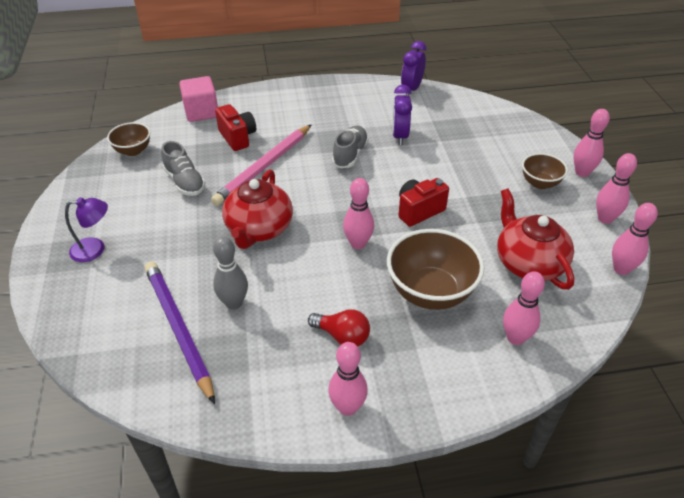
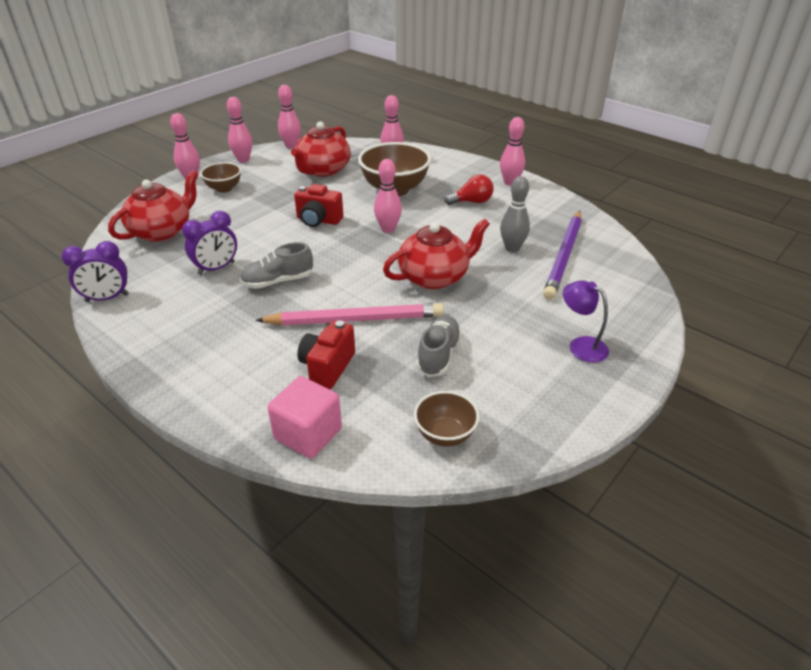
camera: 130 degrees left, 5 degrees down
red light bulb [308,309,370,346] -> red light bulb turned 90 degrees clockwise [444,175,494,205]
none -> red teapot [108,170,199,242]

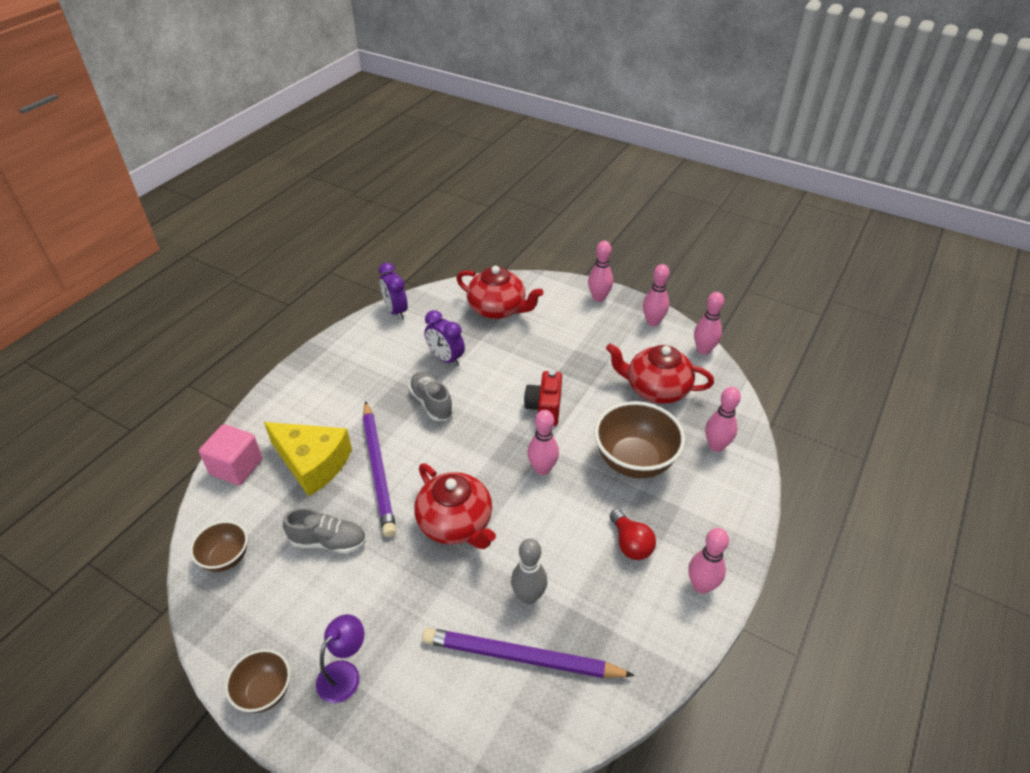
camera: 80 degrees right, 5 degrees up
brown bowl [200,162,241,193] -> brown bowl moved to [225,649,290,713]
pink pencil [255,303,444,325] -> purple pencil [363,401,396,537]
red camera [297,320,355,389] -> yellow cheese [264,422,352,496]

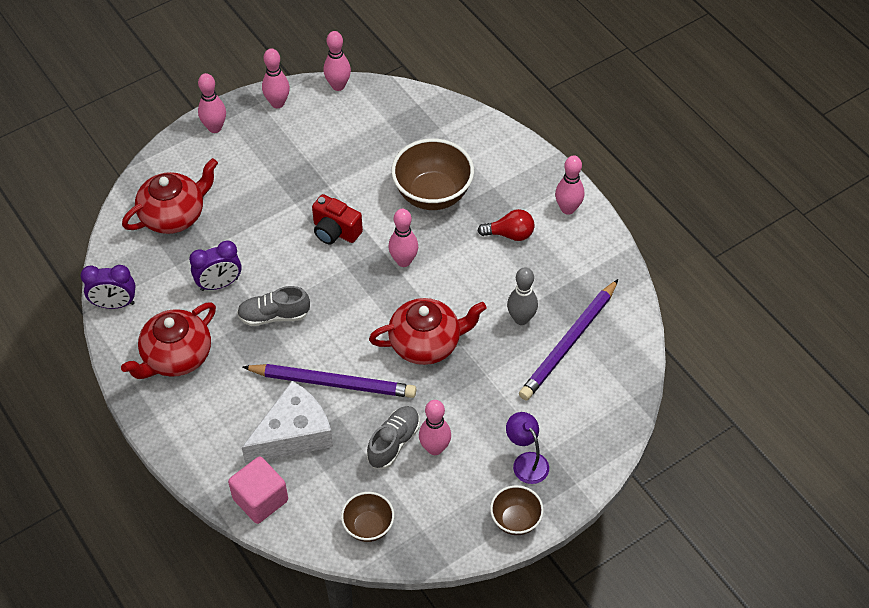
camera: 65 degrees left, 10 degrees up
yellow cheese [264,422,352,496] -> white cheese [242,381,333,464]
red teapot [606,343,714,404] -> red teapot moved to [121,302,216,379]
pink bowling pin [705,387,741,452] -> pink bowling pin moved to [419,400,451,455]

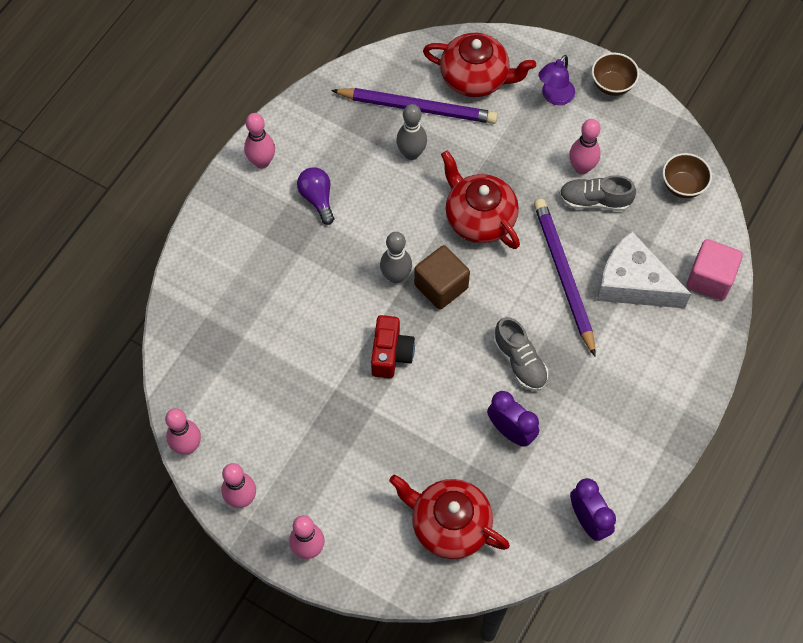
camera: 115 degrees left, 10 degrees up
red teapot [121,302,216,379] -> red teapot moved to [423,33,536,97]
pink bowling pin [389,209,418,267] -> grey bowling pin [380,232,412,284]
brown bowl [391,138,474,210] -> none
red light bulb [478,209,534,241] -> purple light bulb [297,167,334,225]
none -> brown cube [414,245,470,310]

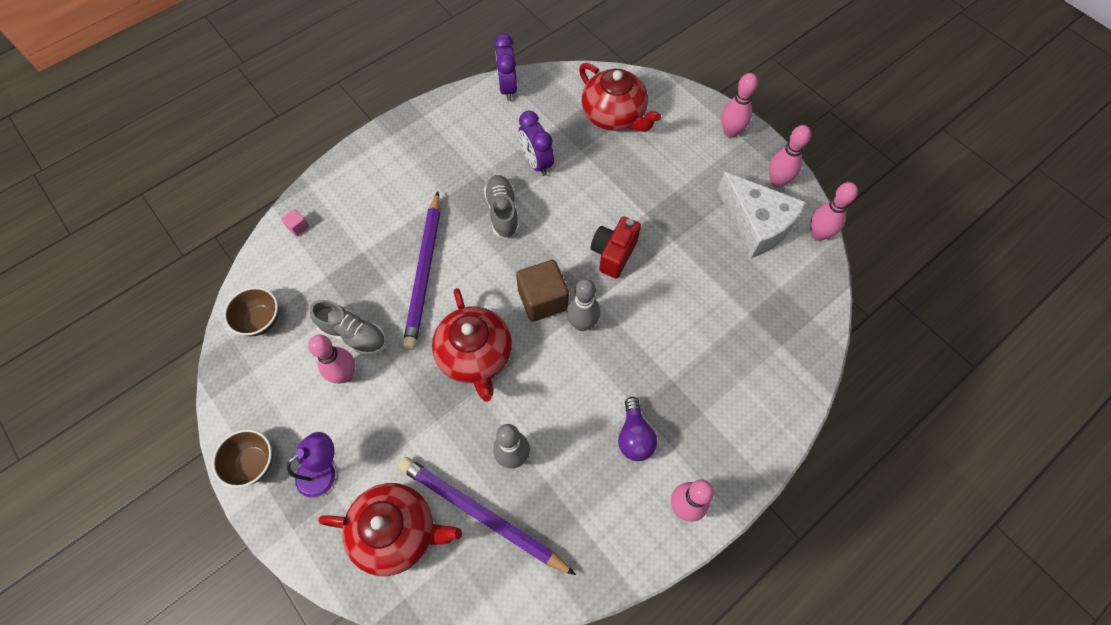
camera: 160 degrees left, 0 degrees up
red teapot [423,33,536,97] -> red teapot turned 150 degrees clockwise [318,483,462,576]
white cheese [597,231,691,308] -> white cheese moved to [717,172,807,258]
pink cube [687,239,743,300] -> pink cube [281,209,309,236], size x0.43

